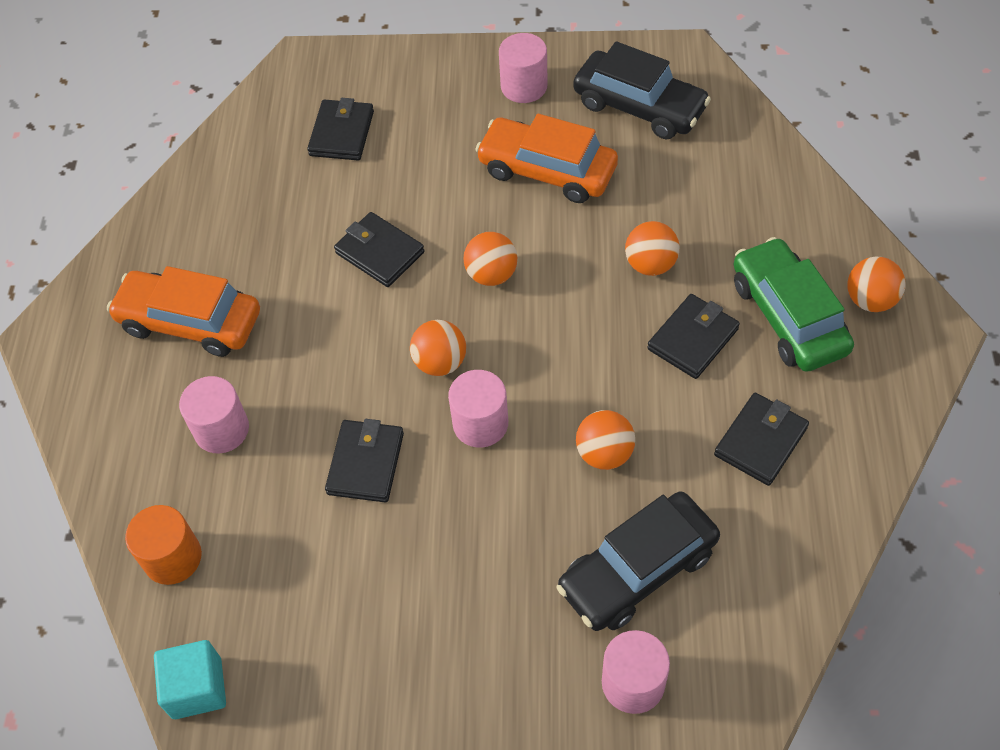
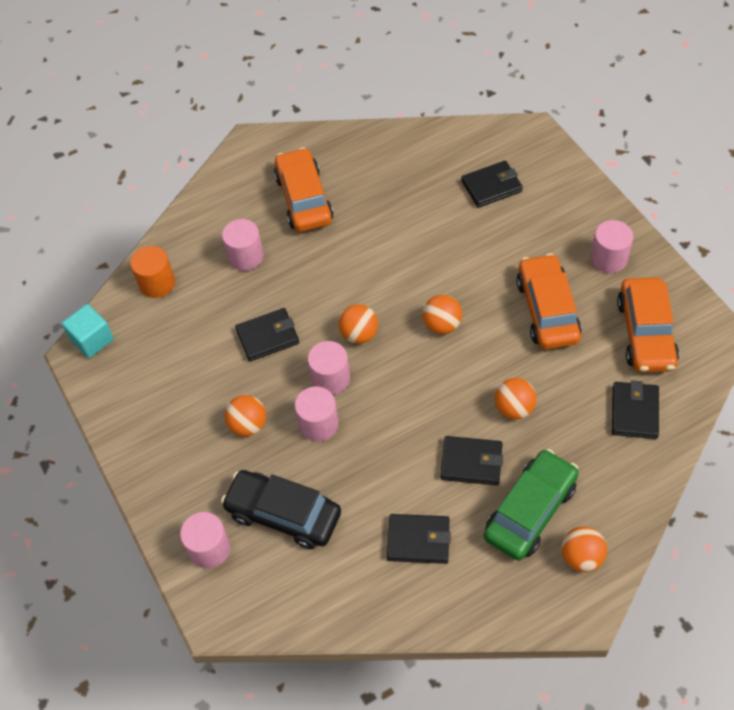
camera: 60 degrees right, 0 degrees up
black wallet [334,212,424,287] -> black wallet moved to [612,380,659,439]
black car [573,41,711,139] -> orange car [617,277,679,373]
orange ball [576,410,635,470] -> orange ball moved to [225,395,266,436]
none -> pink cylinder [295,386,339,441]

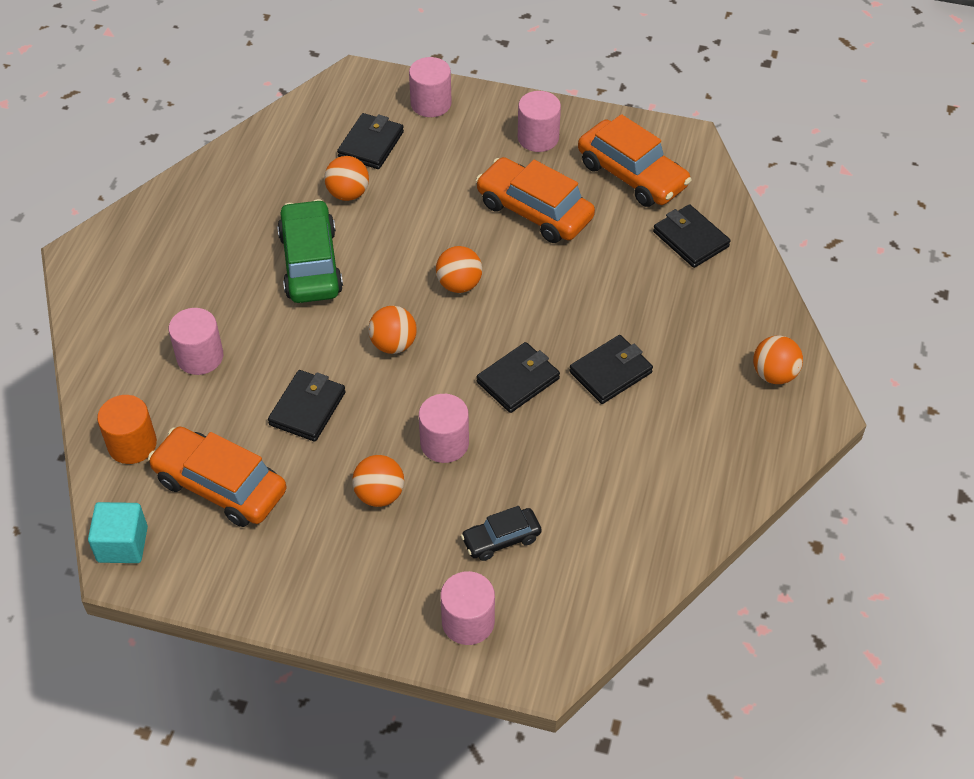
camera: 50 degrees left, 5 degrees down
black car [221,470,341,549] -> black car [461,506,542,561], size x0.55
orange car [274,148,334,232] -> orange car moved to [148,427,287,527]
pink cylinder [308,341,350,395] -> pink cylinder moved to [409,57,452,117]
black wallet [387,514,451,564] -> black wallet moved to [477,342,560,413]
green car [484,449,579,561] -> green car moved to [277,199,343,303]
orange ball [495,378,537,419] -> orange ball moved to [324,156,369,201]

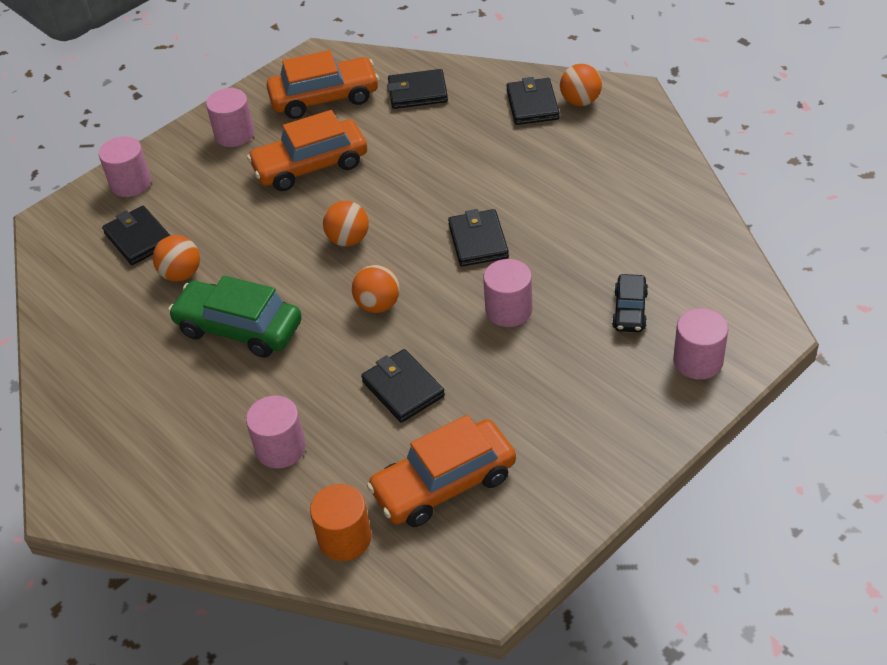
camera: 55 degrees left, 5 degrees down
turquoise cube [88,502,148,563] -> none
orange ball [352,455,404,507] -> none
black wallet [569,335,653,404] -> black wallet moved to [506,77,559,125]

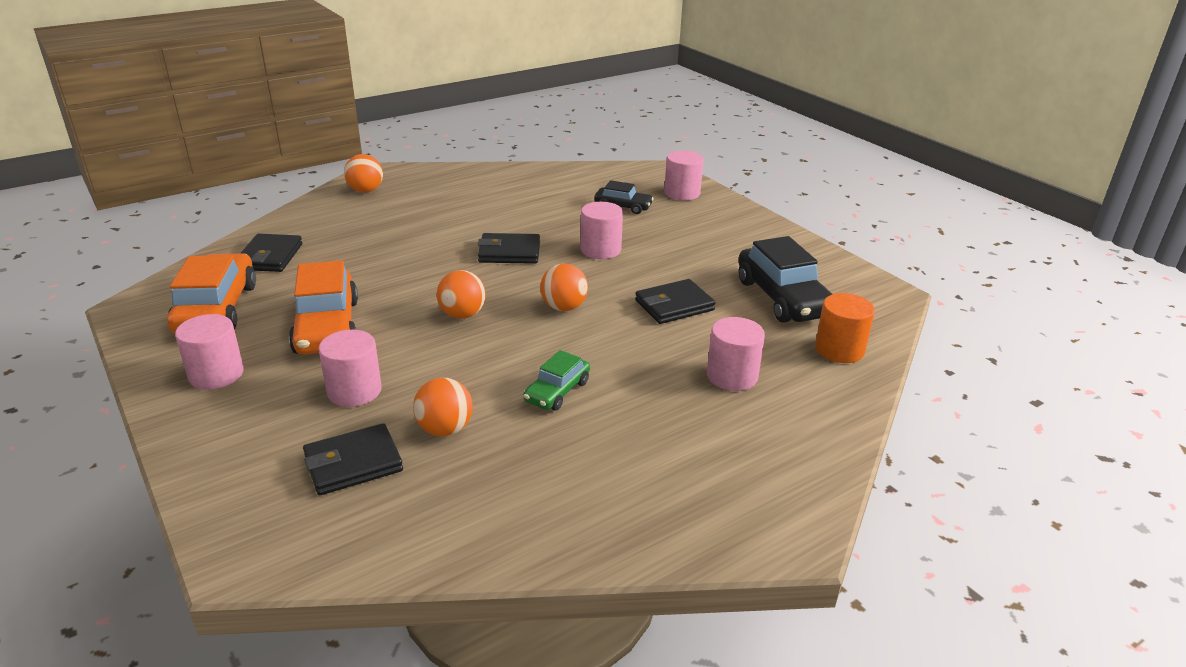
camera: 85 degrees left, 15 degrees down
pink cylinder [99,136,151,197] -> pink cylinder moved to [319,330,382,407]
green car [168,275,302,358] -> green car [523,350,590,411], size x0.55
orange car [367,415,516,527] -> black car [738,236,832,323]
black wallet [506,77,559,125] -> none

